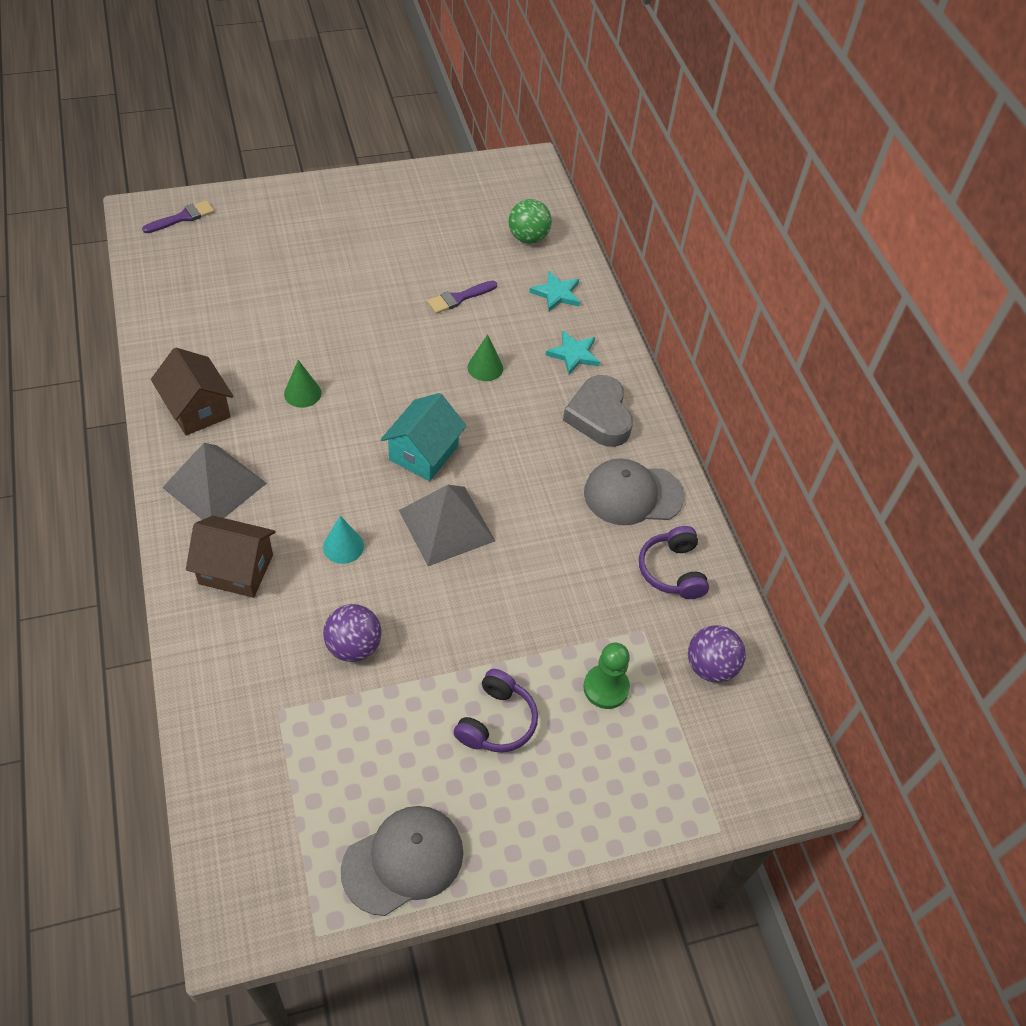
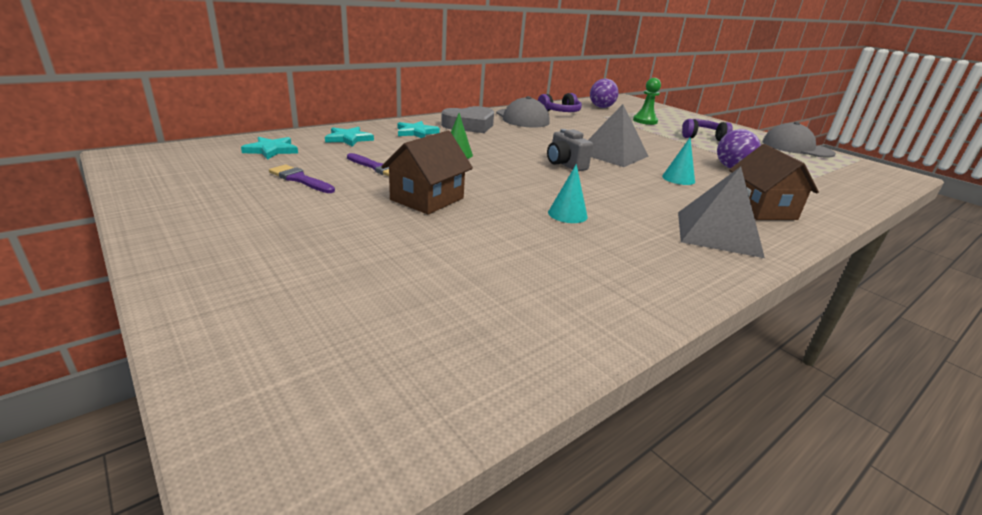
camera: 110 degrees left, 25 degrees down
purple brush [142,200,215,233] -> purple brush moved to [269,165,335,193]
brown house [151,348,234,435] -> brown house moved to [381,131,473,215]
green cone [284,360,321,408] -> turquoise cone [548,164,588,223]
turquoise house [381,393,467,481] -> grey camera [547,129,593,171]
green ball [509,199,552,244] -> turquoise star [241,137,298,160]

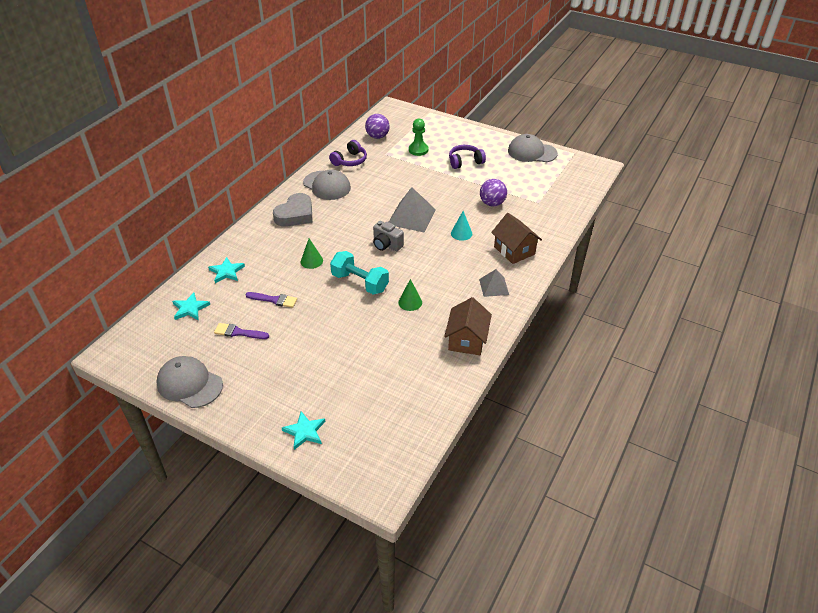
camera: 20 degrees left, 15 degrees up
brown house [381,131,473,215] -> brown house moved to [444,297,492,355]
turquoise star [397,121,440,138] -> turquoise star moved to [282,411,326,450]
turquoise cone [548,164,588,223] -> green cone [398,279,422,311]
grey pyramid [678,167,765,258] -> grey pyramid [479,269,509,297], size x0.60
none -> grey cap [156,356,223,408]
none -> turquoise dumbbell [330,251,389,295]

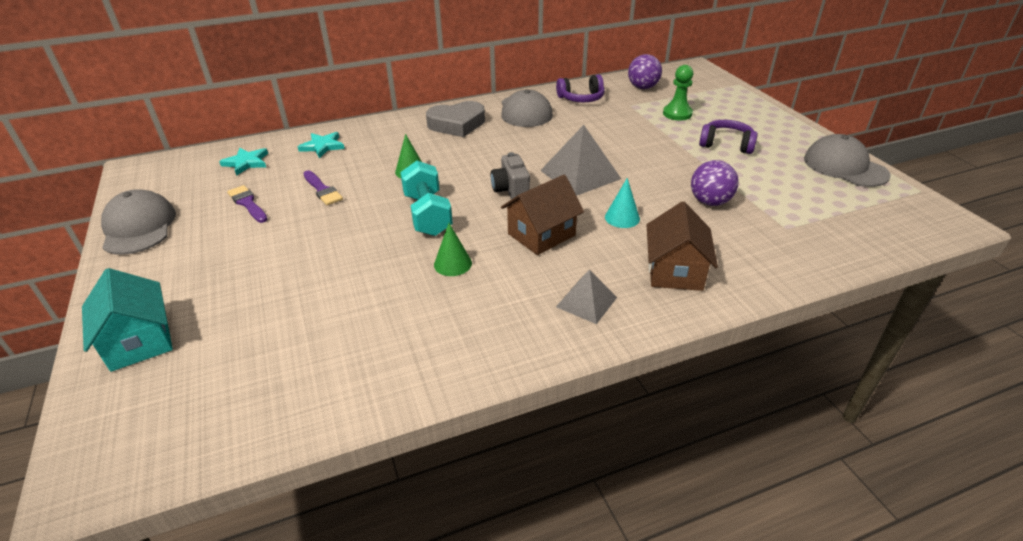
camera: 40 degrees right, 5 degrees down
turquoise star [282,411,326,450] -> turquoise house [82,268,173,372]
brown house [444,297,492,355] -> brown house moved to [501,175,584,255]

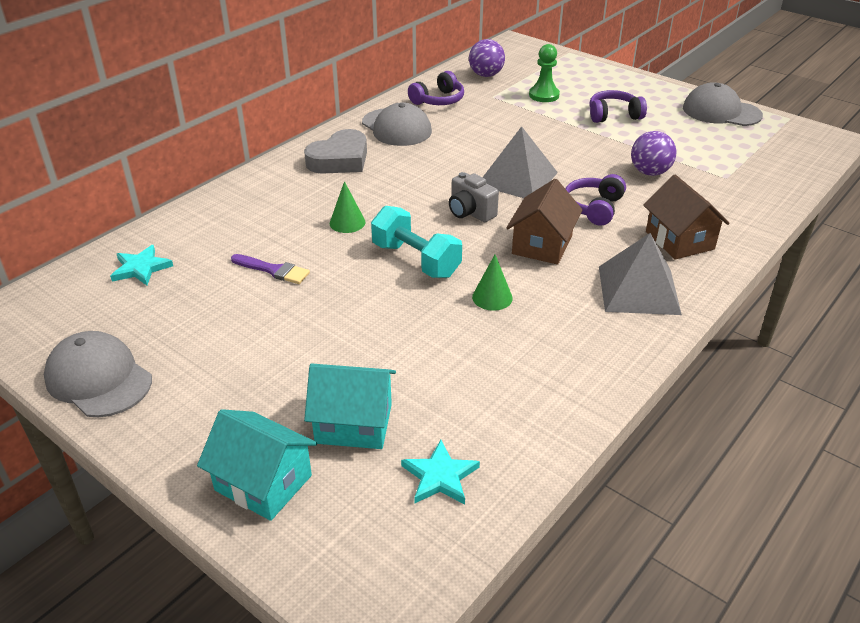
camera: 30 degrees left, 0 degrees up
purple brush [227,185,268,223] -> none
turquoise star [298,132,345,158] -> turquoise star moved to [401,440,480,504]
grey pyramid [556,269,617,324] -> grey pyramid [599,233,682,315], size x1.67
turquoise cone [605,178,640,228] -> purple headphones [565,174,626,226]
none -> turquoise house [304,363,396,449]

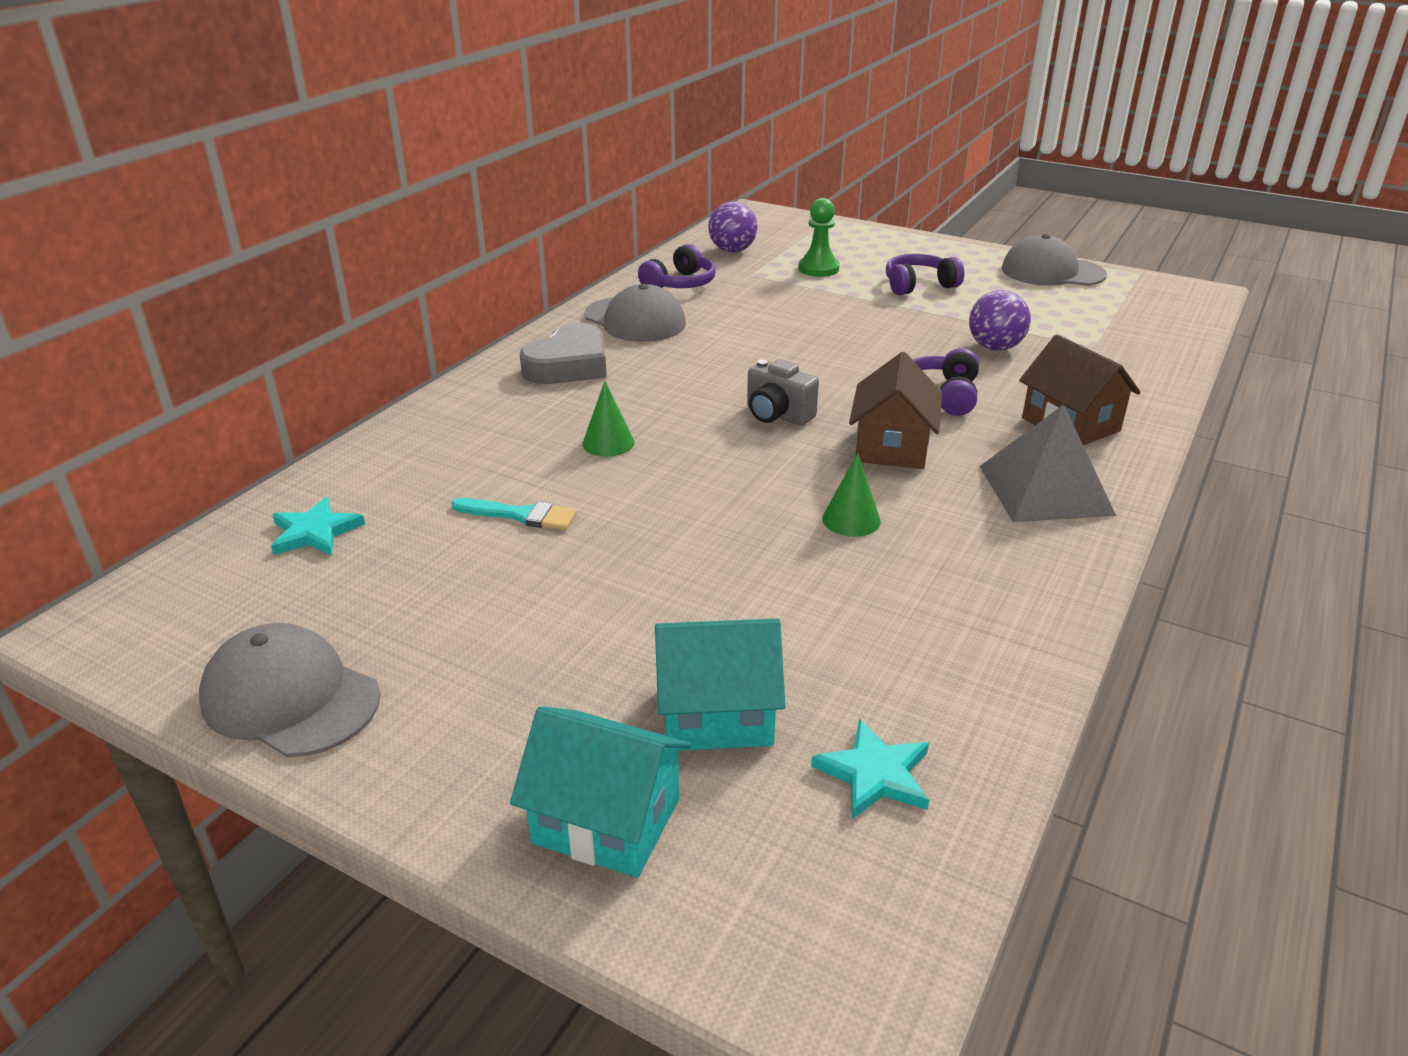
camera: 10 degrees left, 5 degrees down
purple brush [231,254,310,284] -> turquoise brush [452,498,577,530]
turquoise dumbbell [371,206,462,278] -> none
grey pyramid [483,126,558,198] -> none

